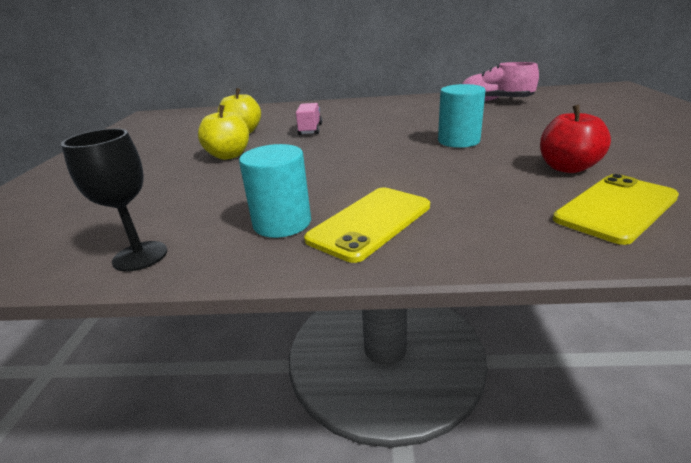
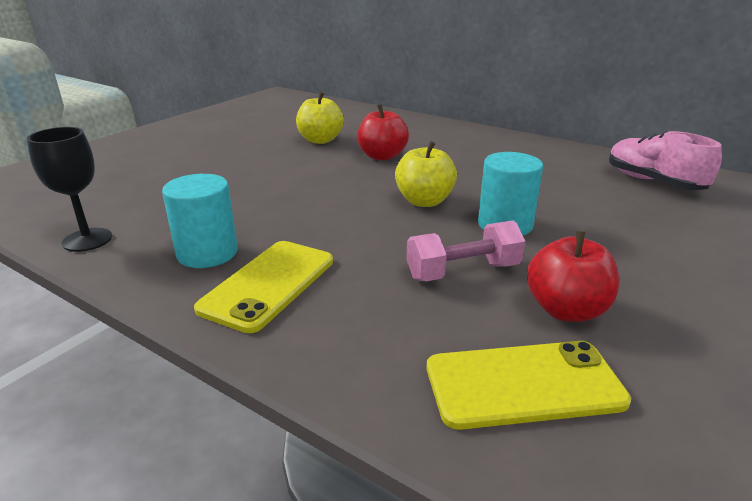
camera: 30 degrees right, 0 degrees up
yellow apple [198,105,249,160] -> yellow apple moved to [395,141,457,207]
pink truck [296,103,322,135] -> red apple [357,104,409,161]
yellow phone [304,187,430,263] -> yellow phone turned 45 degrees counterclockwise [194,241,333,333]
none -> pink dumbbell [406,221,525,281]

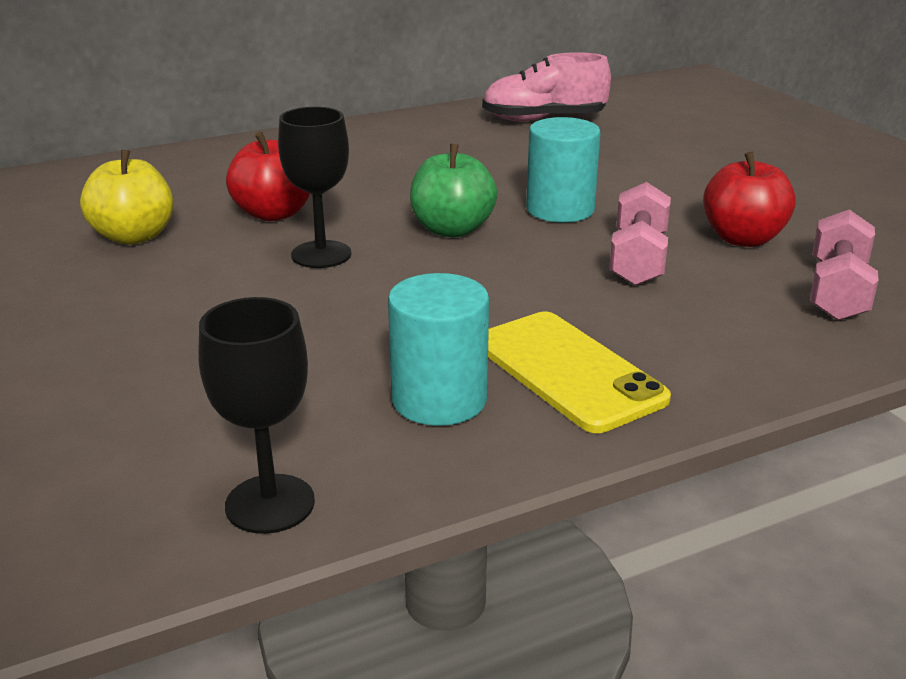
camera: 60 degrees left, 0 degrees up
yellow apple [395,141,457,207] -> green apple [410,144,497,238]
yellow phone [427,341,631,430] -> pink dumbbell [810,209,879,321]
none -> black goblet [278,107,351,268]

